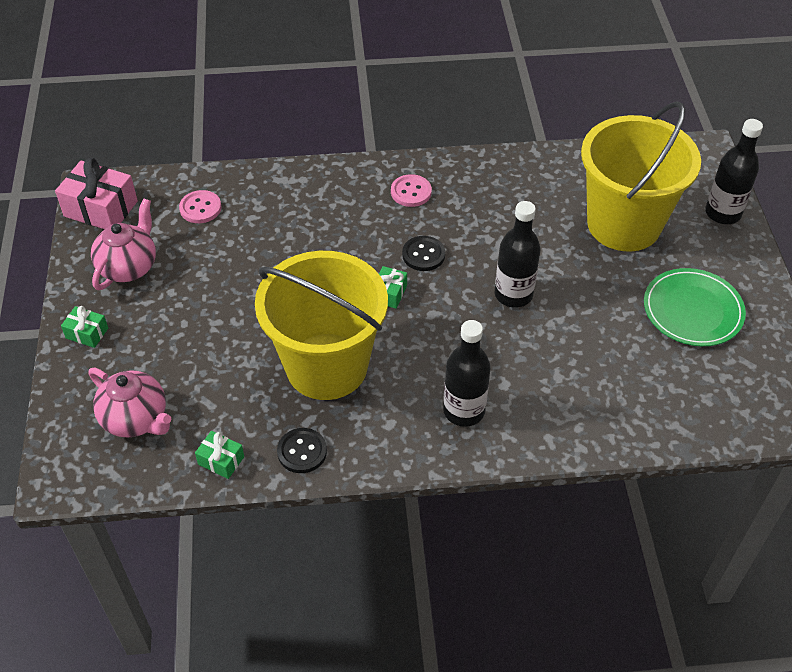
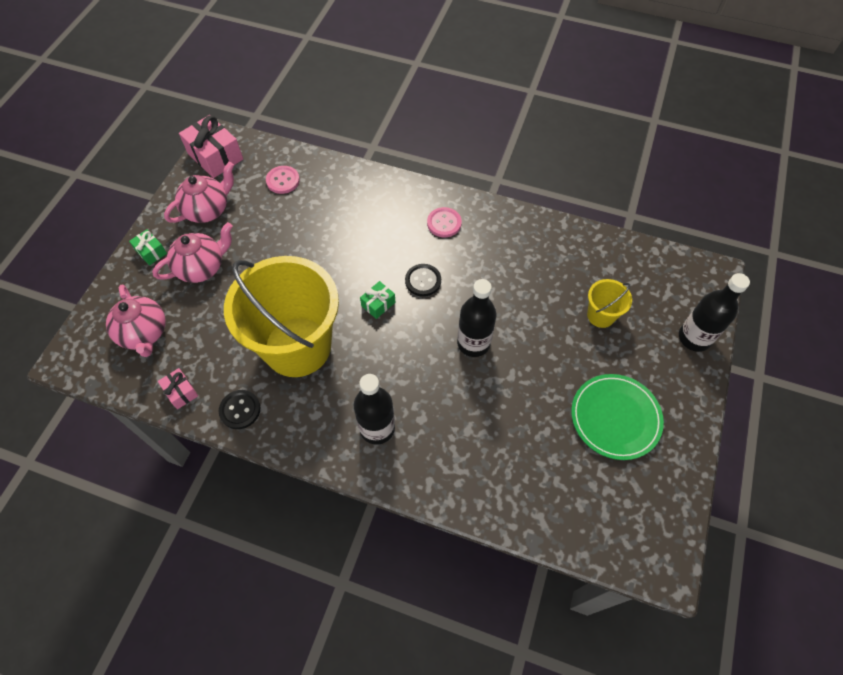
camera: 25 degrees right, 10 degrees up
green gift [195,431,244,479] -> pink gift [158,368,198,409]
yellow bucket [581,101,701,252] -> yellow bucket [587,279,632,328], size x0.42
none -> pink teapot [152,222,233,283]

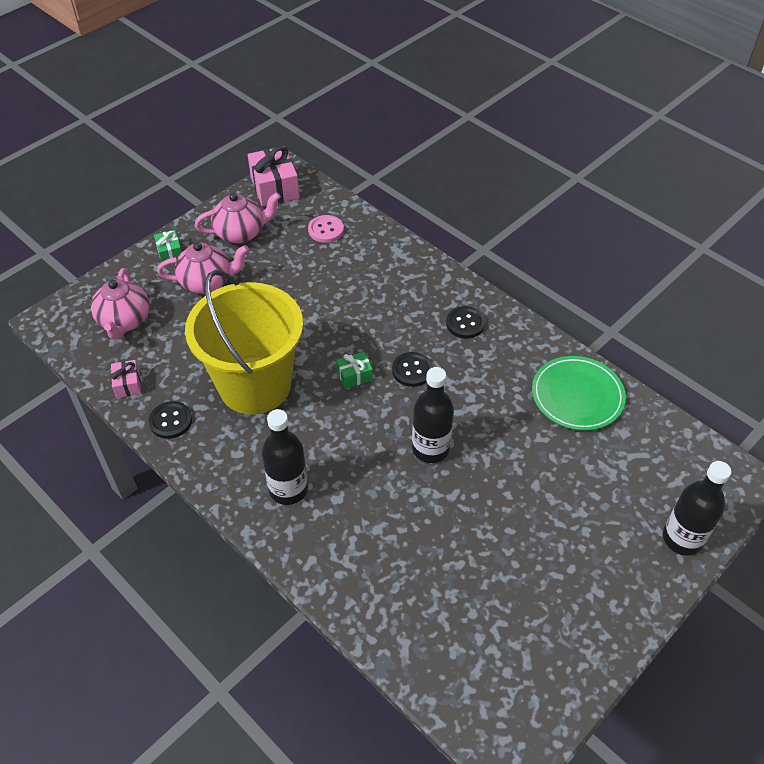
camera: 25 degrees right, 10 degrees down
pink button [427,207,462,237] -> black button [446,306,485,339]
green plate [571,374,664,460] -> green plate moved to [532,356,626,431]
yellow bucket [587,279,632,328] -> none

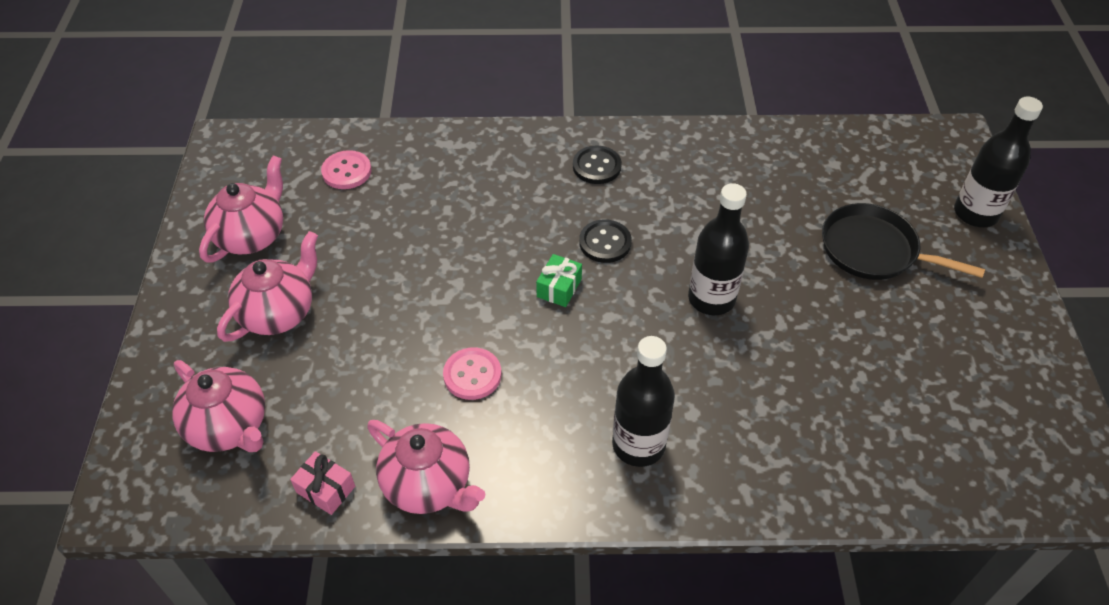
camera: 45 degrees left, 0 degrees up
black button [149,401,192,439] -> pink teapot [367,420,485,514]
green gift [154,230,182,262] -> none
yellow bucket [185,270,303,415] -> pink button [443,348,501,400]
pink gift [248,146,300,207] -> none
green plate [532,356,626,431] -> none
none -> black pan [822,203,985,280]

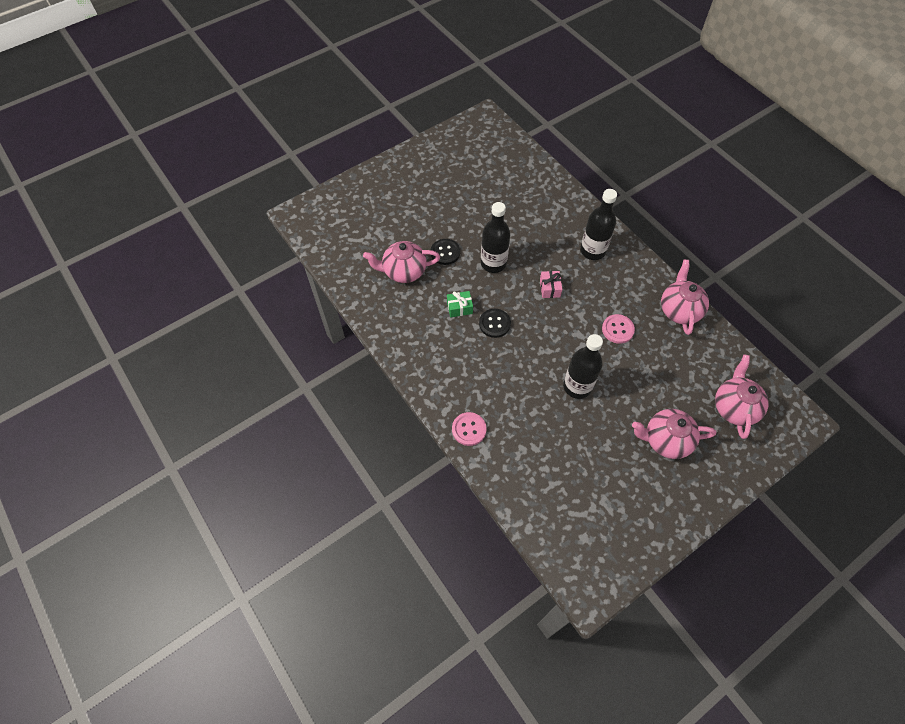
camera: 125 degrees left, 10 degrees up
pink teapot [199,155,283,263] -> pink teapot moved to [363,241,440,283]
pink gift [290,451,355,515] -> pink gift moved to [540,271,562,298]
pink button [321,150,371,189] -> pink button moved to [452,412,487,446]
green gift [536,254,582,307] -> green gift moved to [447,291,473,317]
black button [573,146,622,184] -> black button moved to [431,239,460,265]
black pan [822,203,985,280] -> none
black bottle [954,97,1043,227] -> black bottle moved to [563,334,603,399]

